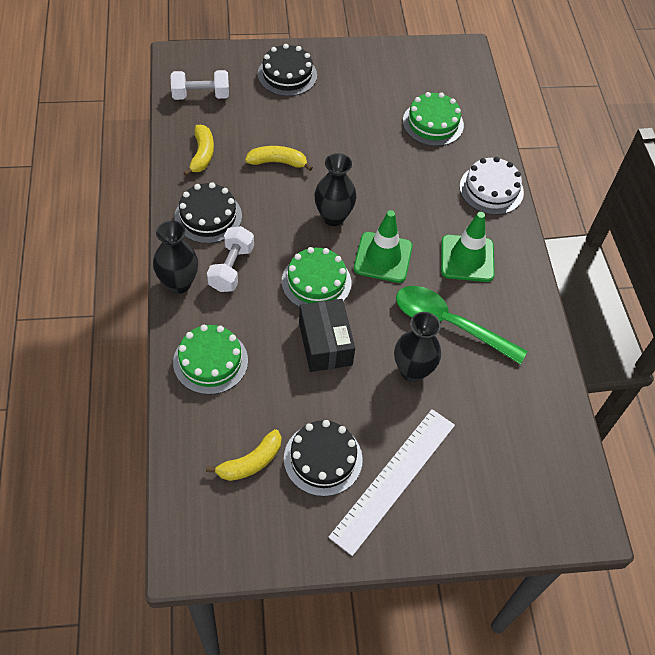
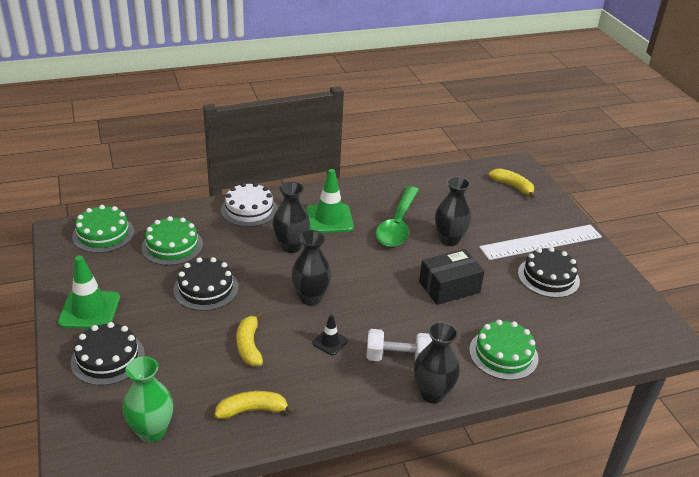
camera: 100 degrees left, 20 degrees down
white dumbbell [171,70,229,100] -> green vase [123,357,173,443]
black cake [174,182,242,244] -> black cake moved to [173,257,239,311]
yellow banana [206,429,281,481] -> yellow banana moved to [489,168,535,198]
green cake [282,247,351,307] -> green cake moved to [72,205,134,253]
white ruler [328,409,455,556] -> white ruler turned 45 degrees counterclockwise [479,225,602,260]
green traffic cone [354,210,413,283] -> green traffic cone moved to [58,255,120,329]
none -> black vase [272,182,310,253]
none -> black traffic cone [312,314,348,355]

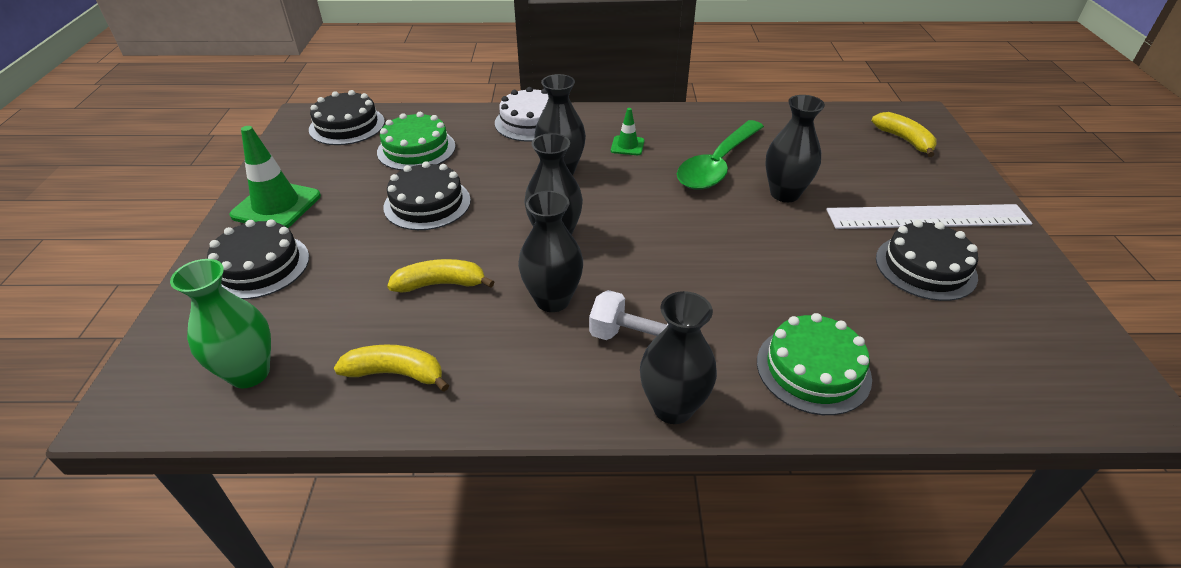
camera: 20 degrees right, 5 degrees up
green cake [72,205,134,253] -> black cake [309,90,385,145]
yellow banana [236,312,263,366] -> yellow banana turned 75 degrees clockwise [387,259,494,293]
green traffic cone [306,169,354,233] -> green traffic cone [611,108,644,155], size x0.53
black traffic cone [312,314,348,355] -> black vase [518,191,583,312]
black box [419,249,485,305] -> none

